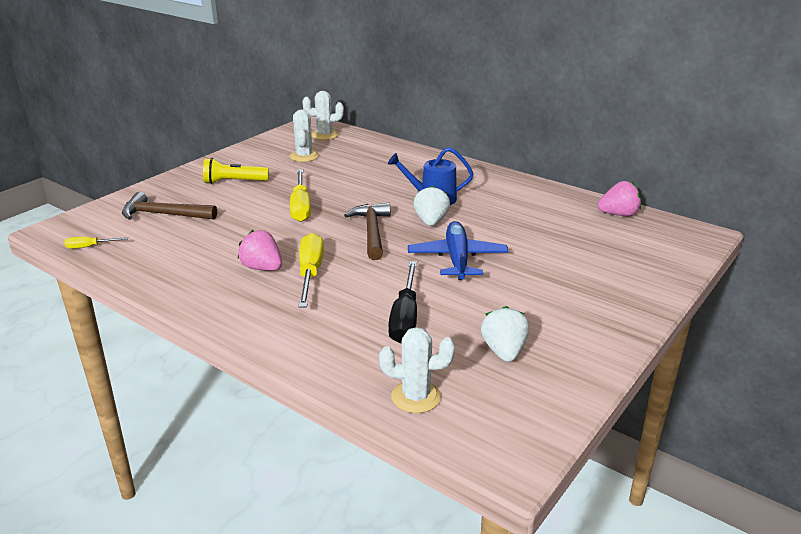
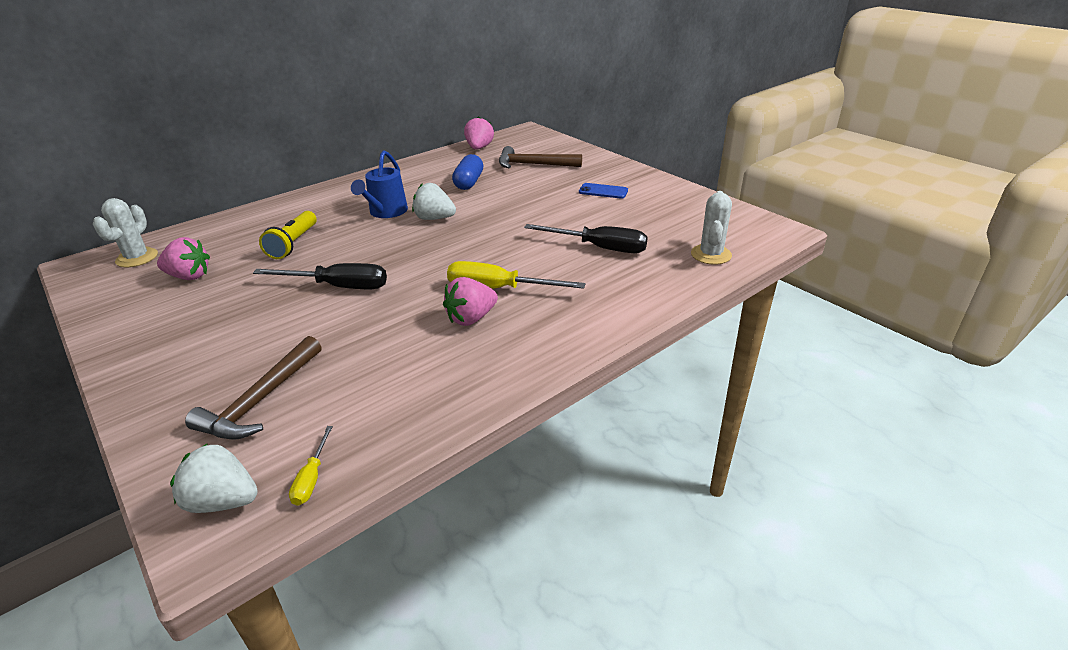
camera: 75 degrees left, 5 degrees up
yellow flashlight [203,158,269,184] -> yellow flashlight moved to [259,211,317,259]
white cactus [290,109,319,162] -> pink strawberry [157,237,210,280]
yellow screwdriver [290,169,311,222] -> black screwdriver [253,263,387,289]
brown hammer [344,203,391,260] -> brown hammer moved to [499,146,582,168]
blue plane [408,221,509,280] -> none
white strawberry [481,306,529,362] -> white strawberry moved to [170,443,258,513]
none -> blue capsule [452,154,483,190]
none -> blue phone [579,183,628,199]

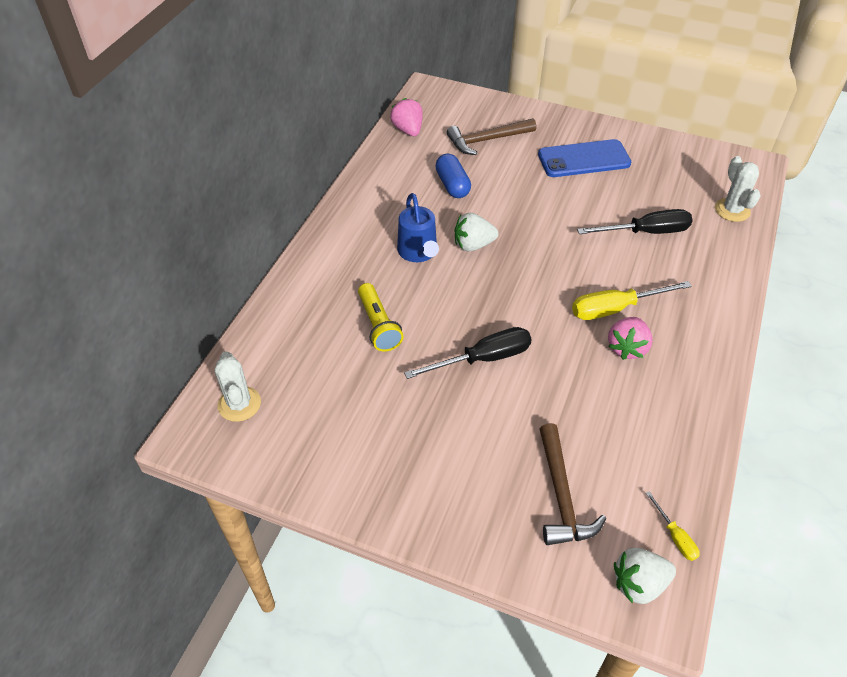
camera: 30 degrees left, 15 degrees up
pink strawberry [157,237,210,280] -> none
blue phone [579,183,628,199] -> blue phone [538,139,631,177], size x1.89

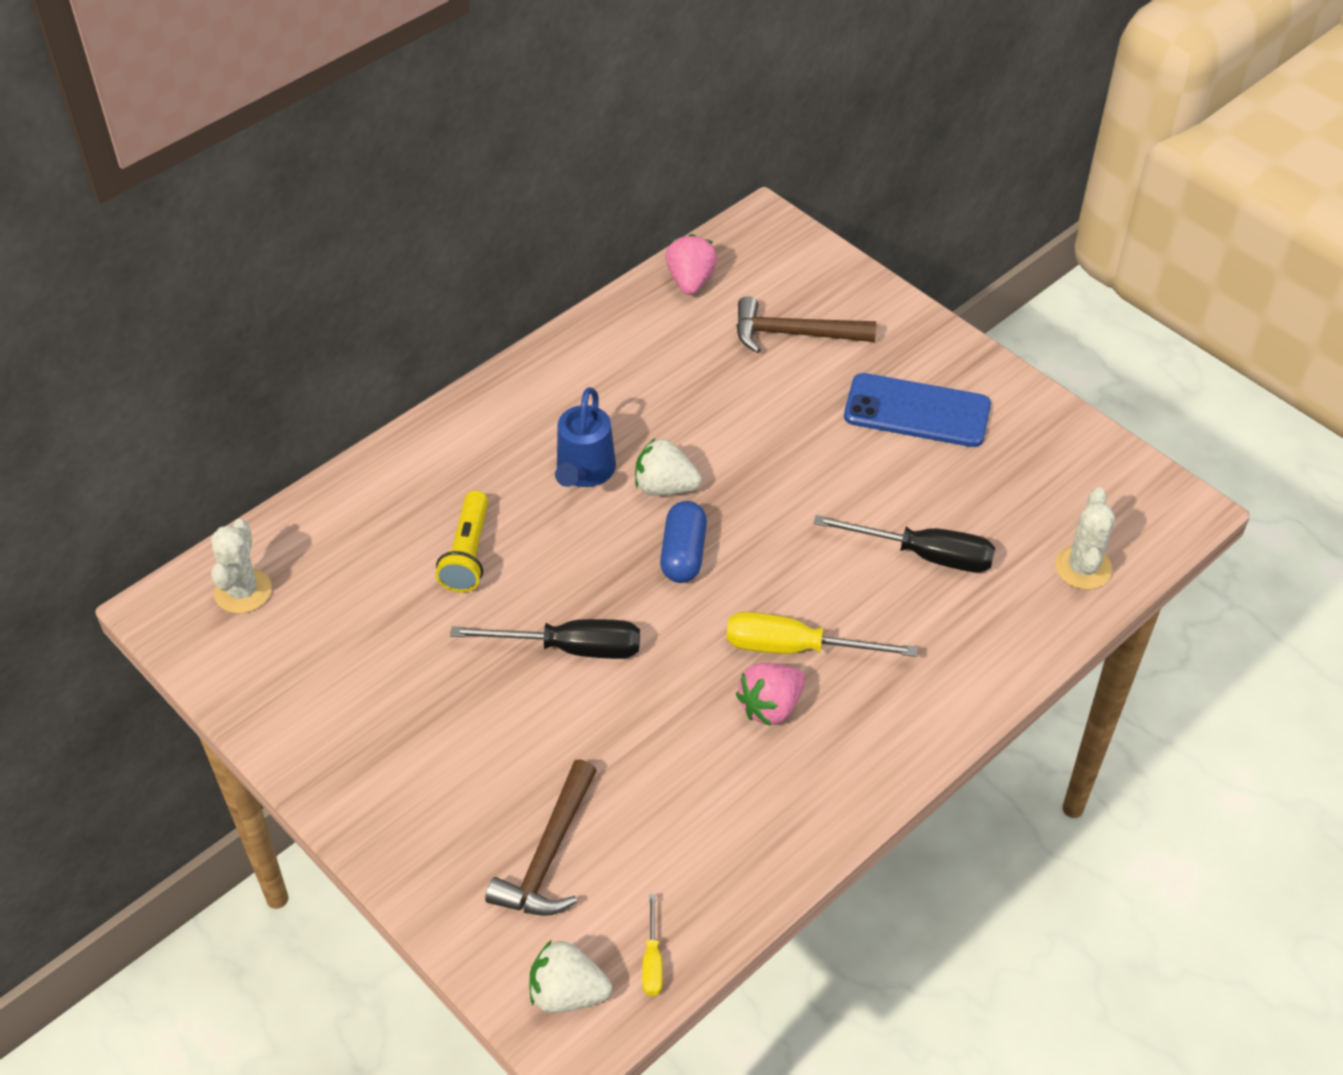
camera: 25 degrees right, 0 degrees up
blue capsule [435,153,471,198] -> blue capsule moved to [660,501,707,583]

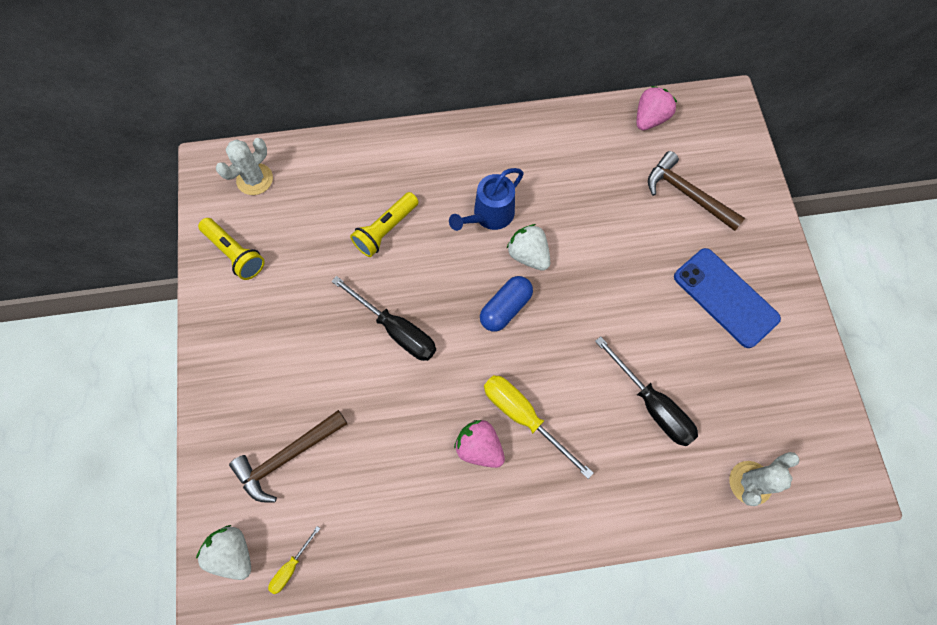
camera: 35 degrees right, 20 degrees up
pink strawberry [736,663,805,726] -> pink strawberry turned 45 degrees clockwise [454,420,505,468]
none -> yellow flashlight [198,218,265,280]

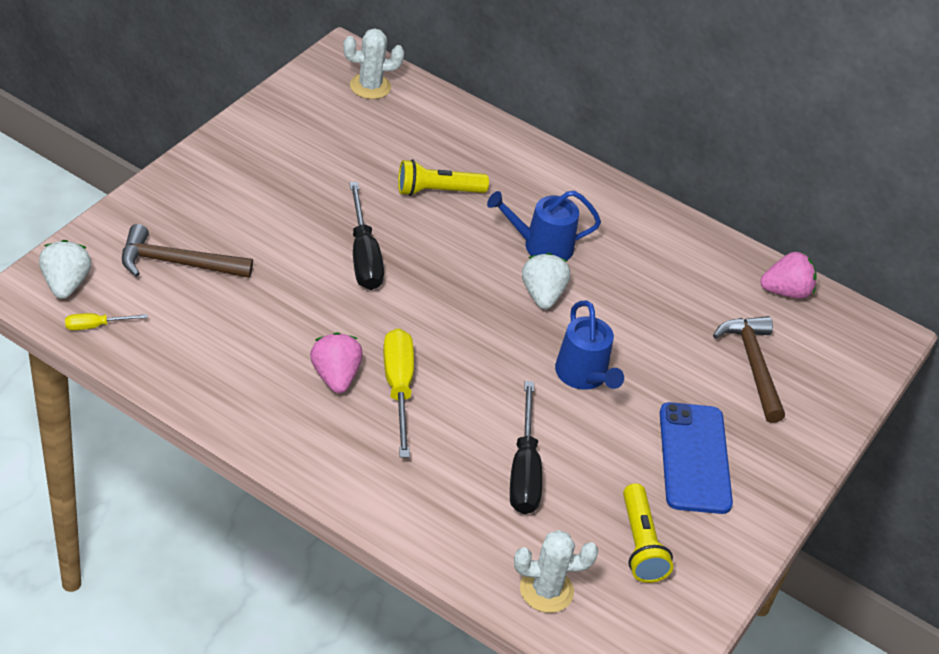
camera: 35 degrees right, 25 degrees down
yellow flashlight [198,218,265,280] -> yellow flashlight moved to [623,483,673,583]
blue capsule [480,276,533,332] -> none
none -> blue watering can [555,301,624,390]

